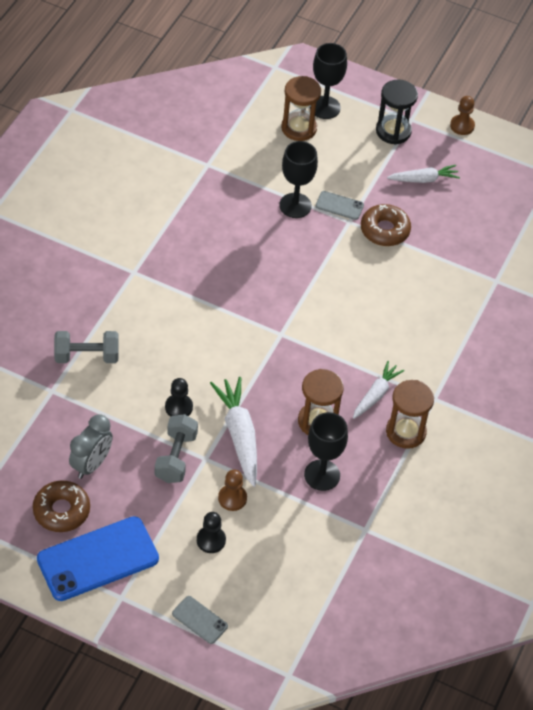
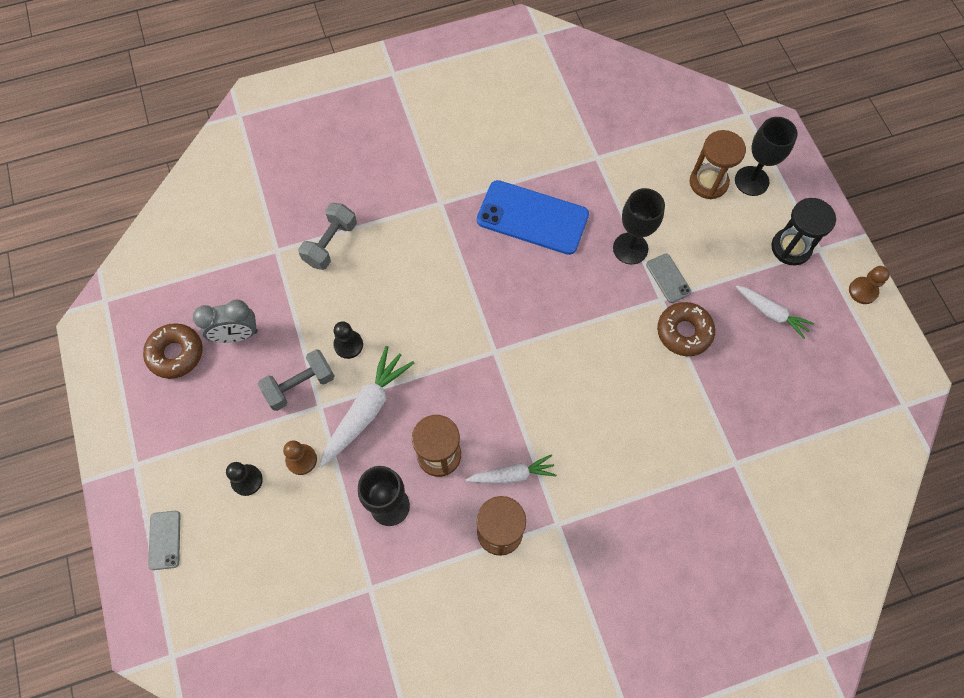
camera: 50 degrees right, 15 degrees up
blue phone [37,516,159,601] -> blue phone moved to [477,180,589,255]
grey dumbbell [54,331,119,363] -> grey dumbbell turned 75 degrees clockwise [298,203,357,270]

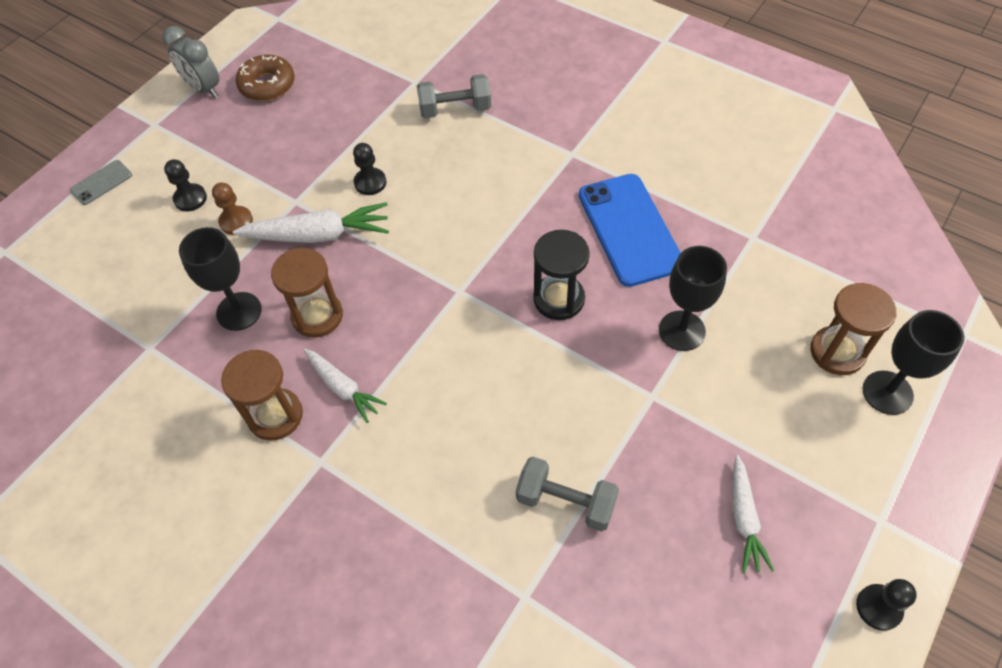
camera: 55 degrees right, 10 degrees down
grey clock [193,300,258,343] -> grey clock moved to [162,26,220,98]
grey dumbbell [258,349,334,411] -> grey dumbbell moved to [516,457,619,532]
grey phone [646,254,692,303] -> none
brown donut [657,302,715,356] -> none
black hourglass [771,198,836,265] -> black hourglass moved to [533,230,590,320]
brown pawn [849,266,890,304] -> black pawn [856,579,917,631]

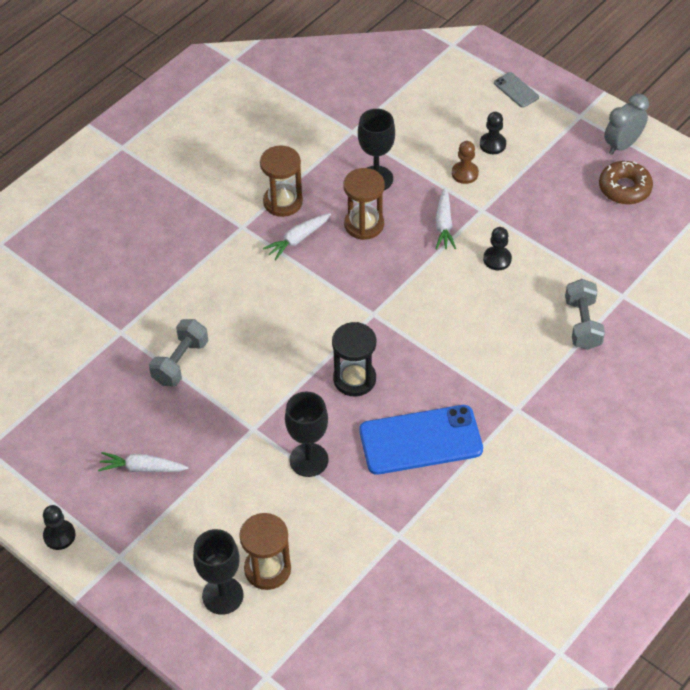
camera: 95 degrees right, 5 degrees down
white carrot [233,202,389,243] -> white carrot [436,188,456,249], size x0.63

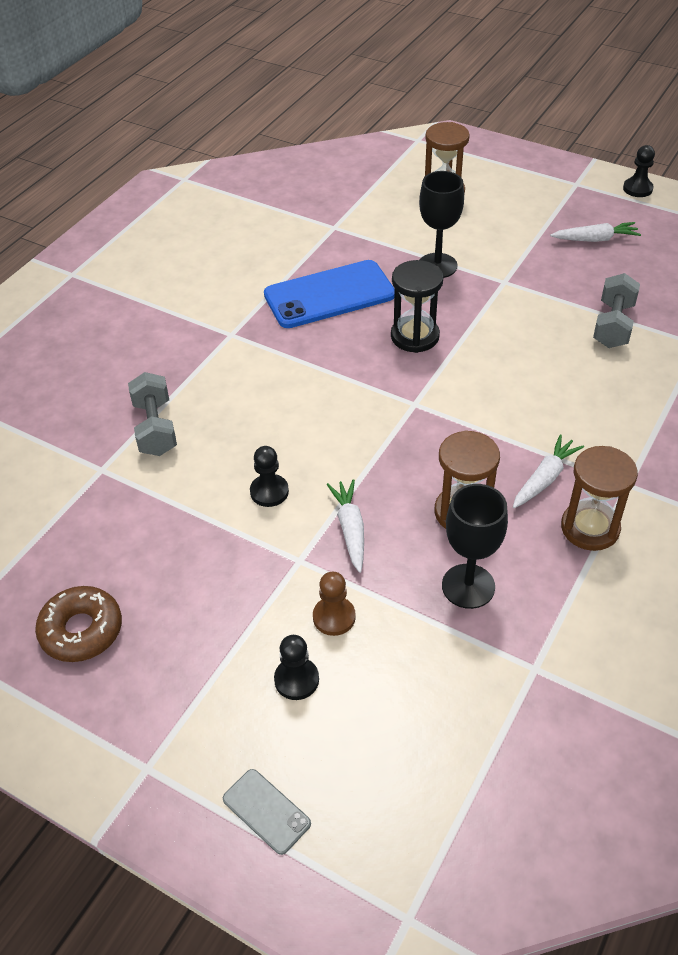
camera: 170 degrees right, 5 degrees down
black goblet [193,529,244,615] -> none
grey clock [604,94,649,155] -> none

